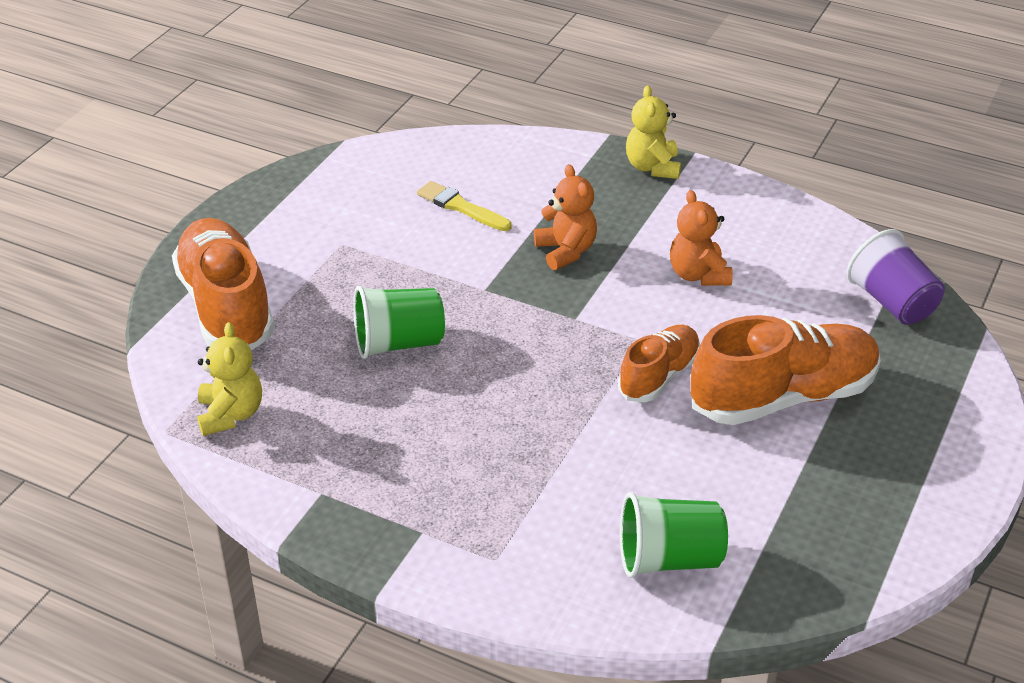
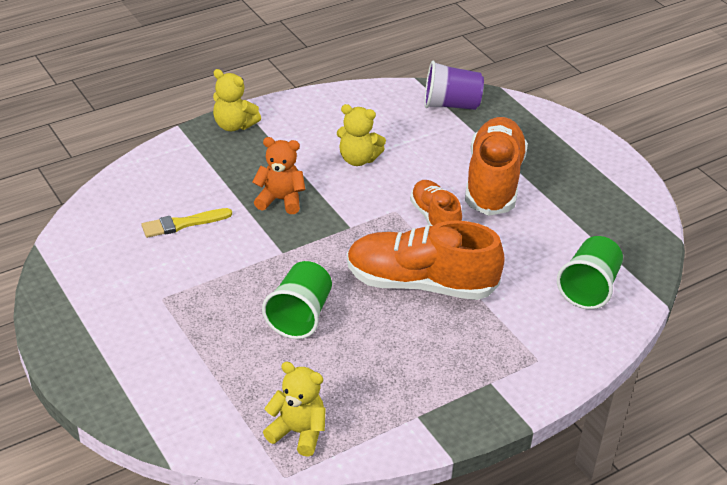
camera: 60 degrees left, 0 degrees up
orange shoe [172,218,275,350] -> orange shoe moved to [347,220,505,300]
orange teddy bear [670,190,733,286] -> yellow teddy bear [337,104,386,166]

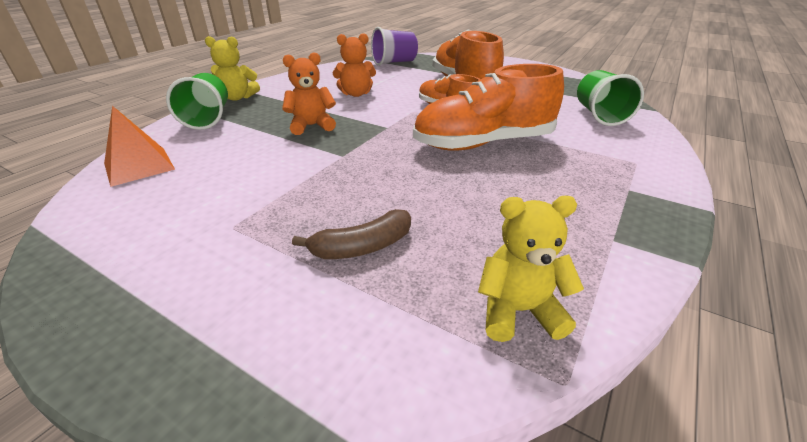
camera: 25 degrees left, 5 degrees down
yellow brush [141,208,232,238] -> none
green cup [262,261,332,339] -> green cup moved to [166,73,228,130]
yellow teddy bear [337,104,386,166] -> orange teddy bear [333,33,376,97]
none -> orange pyramid [104,106,175,187]
none -> brown banana [292,209,411,259]

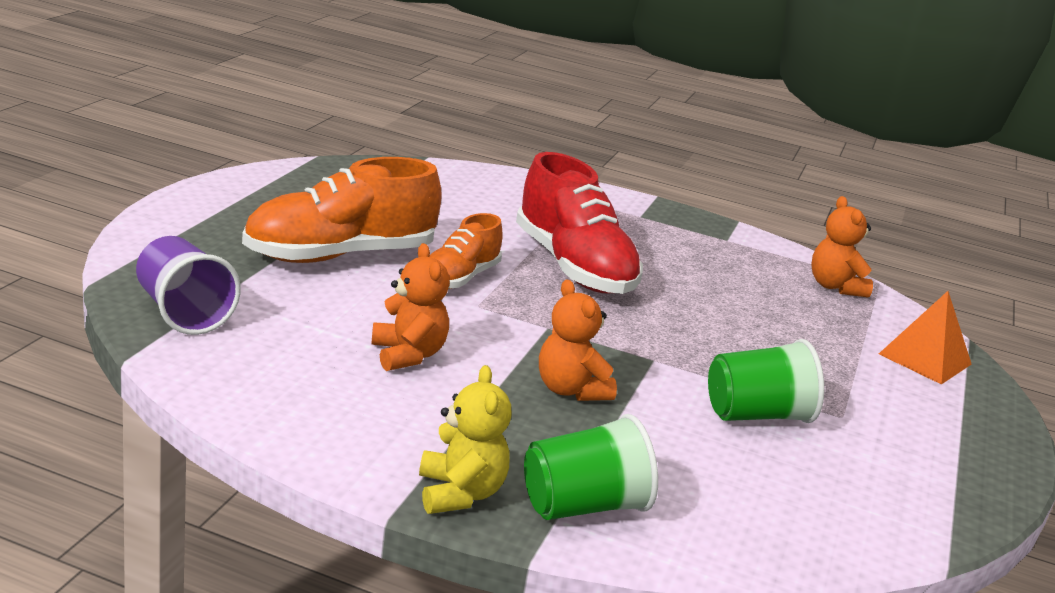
camera: 105 degrees left, 10 degrees down
orange pyramid [104,106,175,187] -> orange pyramid moved to [879,291,972,385]
brown banana [292,209,411,259] -> none
orange shoe [413,64,564,150] -> red shoe [516,152,643,294]
yellow teddy bear [478,196,584,342] -> orange teddy bear [812,196,873,297]
green cup [577,70,644,126] -> green cup moved to [708,339,824,423]

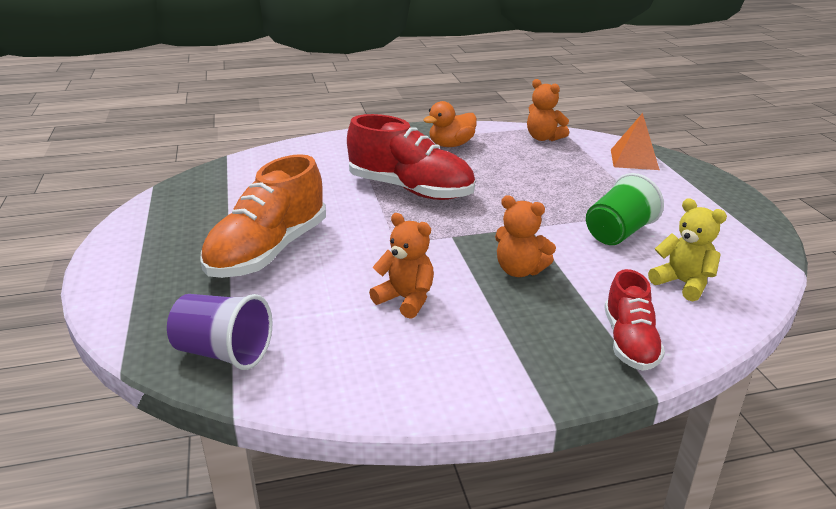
camera: 30 degrees left, 5 degrees up
yellow teddy bear [419,365,511,514] -> yellow teddy bear moved to [648,198,727,302]
orange shoe [430,213,503,289] -> none
green cup [524,414,658,520] -> red shoe [604,269,665,371]
none -> orange duck [423,101,477,147]

